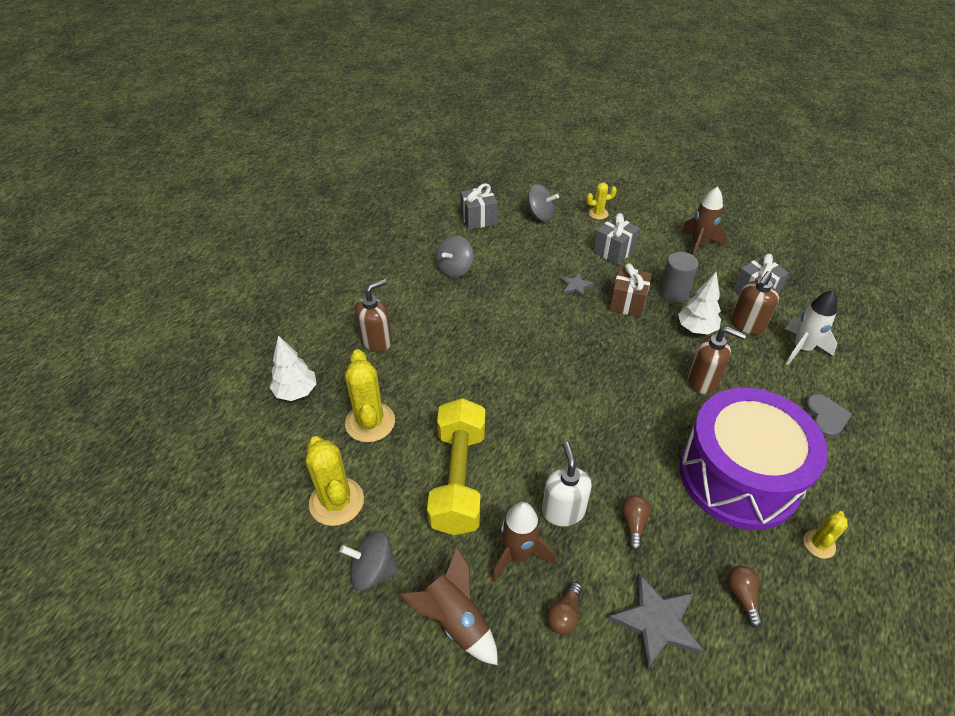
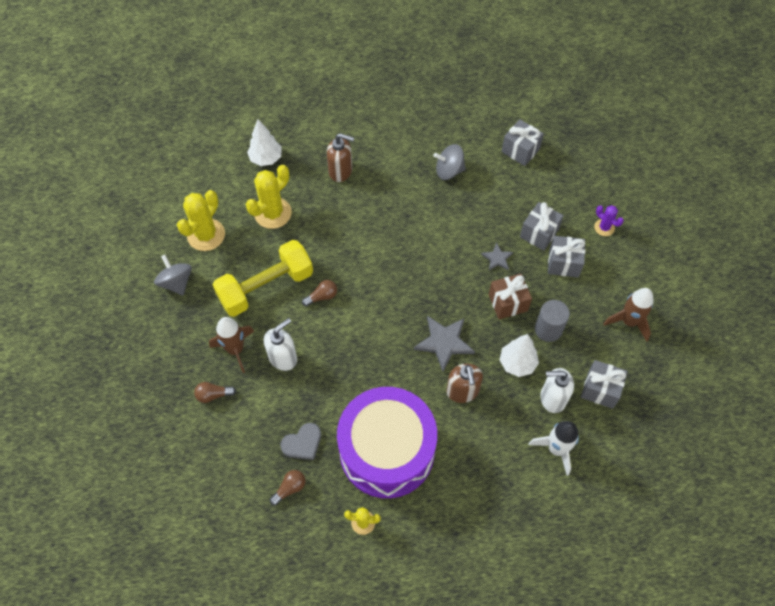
camera: 55 degrees right, 15 degrees up
brown rocket [401,547,498,665] -> none
grey spinning top [525,184,559,222] -> none
yellow cactus [586,183,617,220] -> purple cactus [594,205,624,236]
grey star [608,574,704,669] -> grey star moved to [414,316,475,371]
brown light bulb [622,495,650,551] -> brown light bulb moved to [302,280,337,306]
brown soap dispenser [731,271,779,335] -> white soap dispenser [540,368,574,413]
grey heart [805,394,852,438] -> grey heart moved to [281,423,321,460]
none -> grey gift [520,202,564,251]

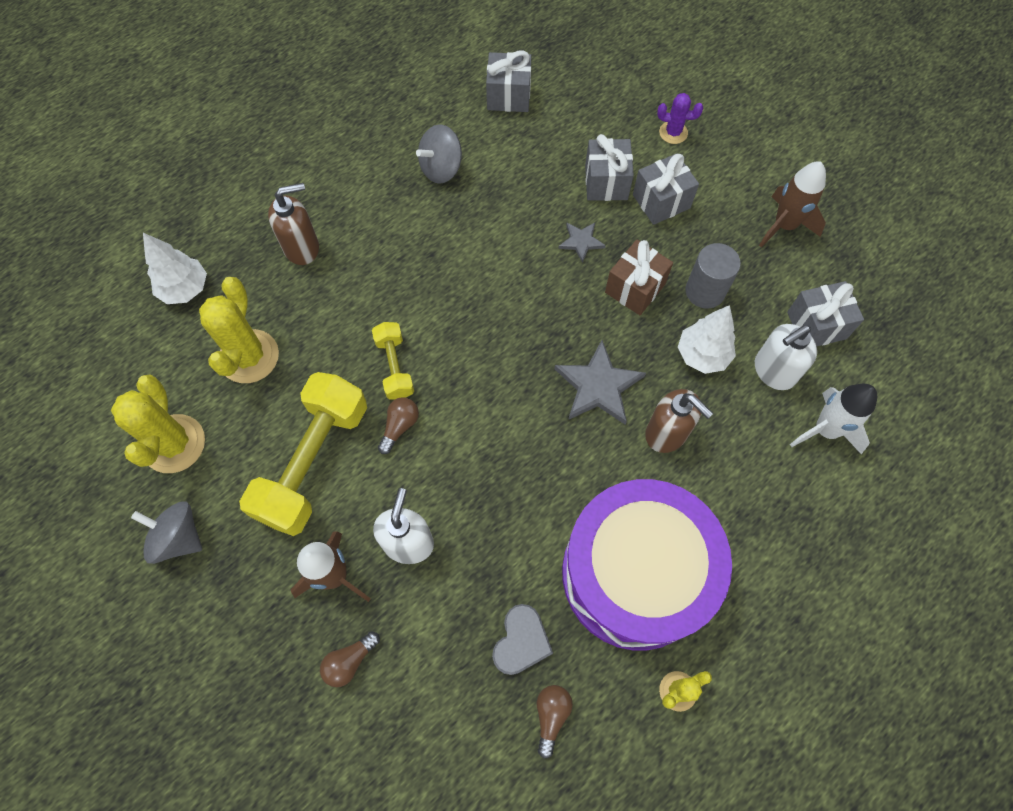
camera: 35 degrees left, 5 degrees up
none -> yellow dumbbell [372,322,414,400]

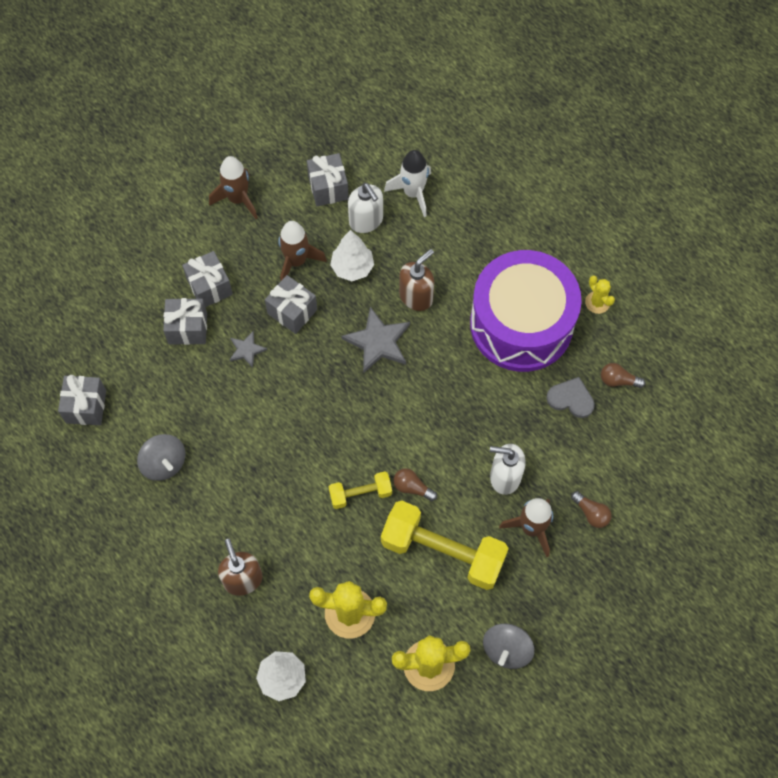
camera: 90 degrees left, 0 degrees up
brown gift [605,240,673,315] -> grey gift [265,275,317,334]
purple cactus [657,93,703,144] -> none
grey cylinder [685,243,741,308] -> brown rocket [278,221,327,282]

